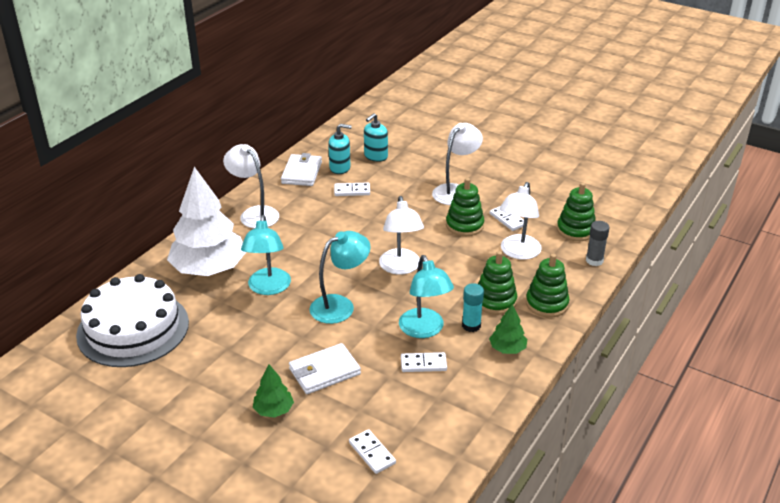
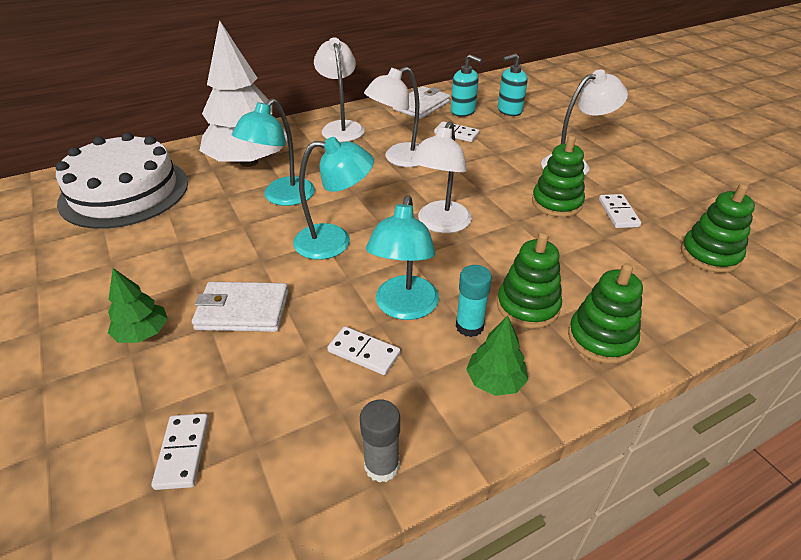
camera: 30 degrees right, 5 degrees up
white lamp [499,182,542,260] -> white lamp moved to [364,67,420,167]
grey glue stick [586,221,610,266] -> grey glue stick moved to [360,400,400,483]

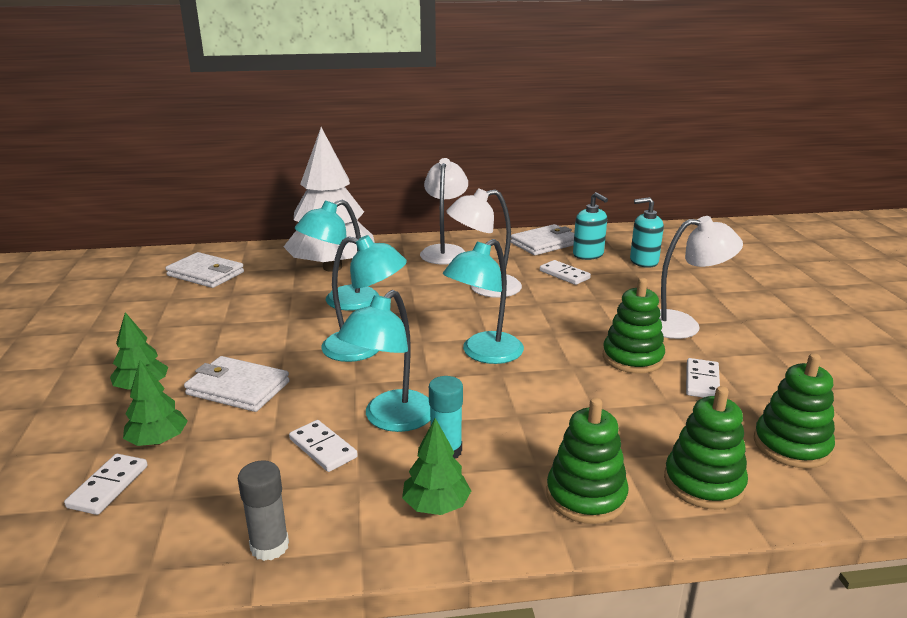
camera: 20 degrees right, 15 degrees down
white cake [56,132,188,229] -> white wallet [165,252,244,288]
white lamp [410,121,472,233] -> turquoise lamp [443,239,524,364]
green stacking toy [497,232,562,329] -> green stacking toy moved to [664,386,748,510]
none -> green tree [123,360,188,446]

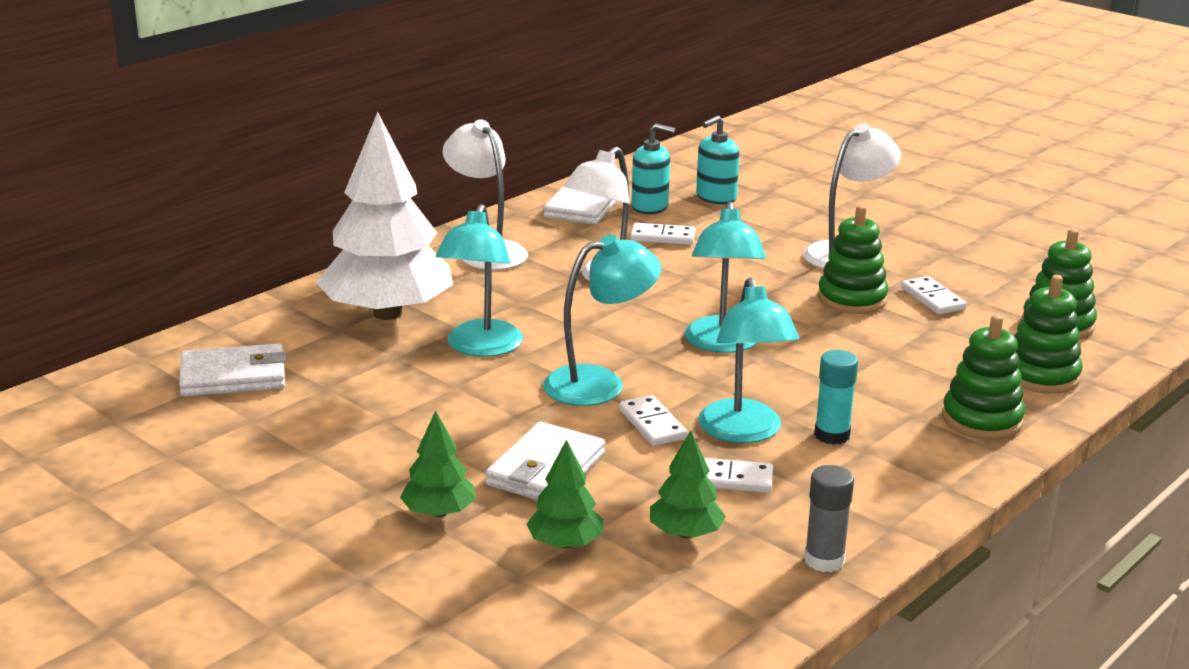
camera: 40 degrees left, 0 degrees up
white domino [64,454,148,515] -> white domino moved to [619,395,688,446]
white wallet [184,356,290,412] -> white wallet turned 45 degrees counterclockwise [485,422,605,500]
green tree [402,418,471,515] -> green tree moved to [650,431,726,538]

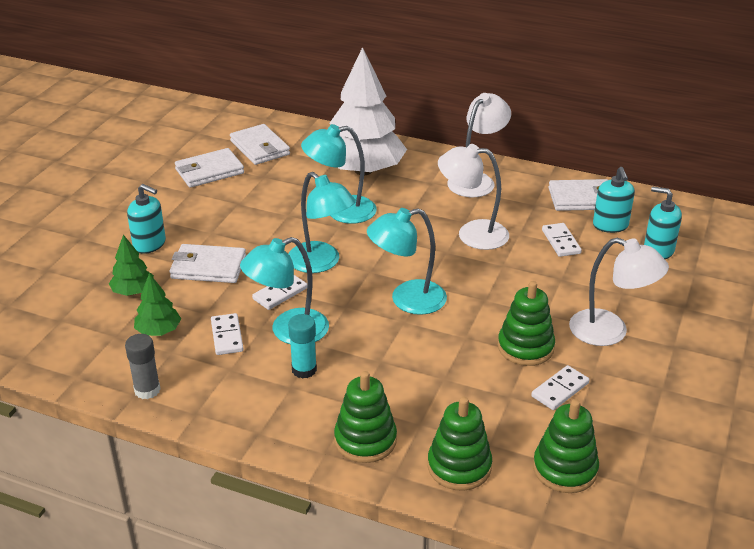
camera: 70 degrees right, 10 degrees up
green tree [400,410,476,517] -> turquoise soap dispenser [127,184,166,254]
none -> white wallet [175,148,244,188]

